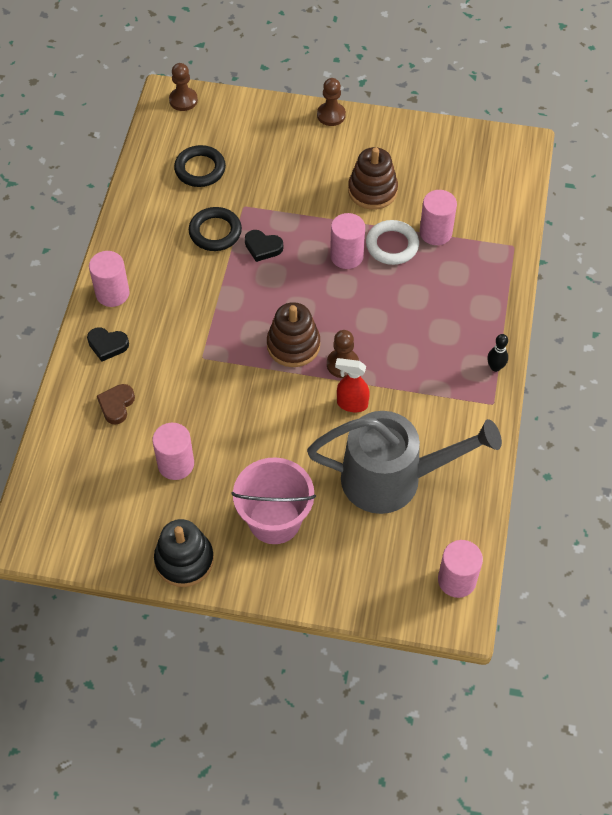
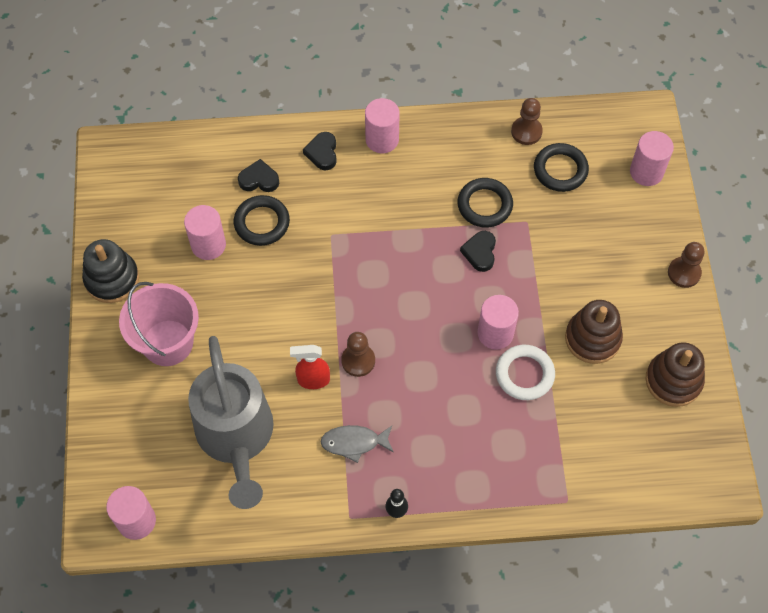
camera: 75 degrees right, 5 degrees up
brown heart [97,384,135,425] -> black heart [238,159,279,192]
brown pawn [169,63,198,111] -> brown pawn moved to [511,98,543,145]
brown stacking toy [267,302,320,367] -> brown stacking toy moved to [645,342,705,407]
red spray bottle [335,358,370,412] -> red spray bottle turned 90 degrees counterclockwise [290,345,330,389]
pink cylinder [420,190,457,245] -> pink cylinder moved to [630,131,674,186]
none -> black ring [234,195,290,246]
none -> grey fish [320,425,394,463]

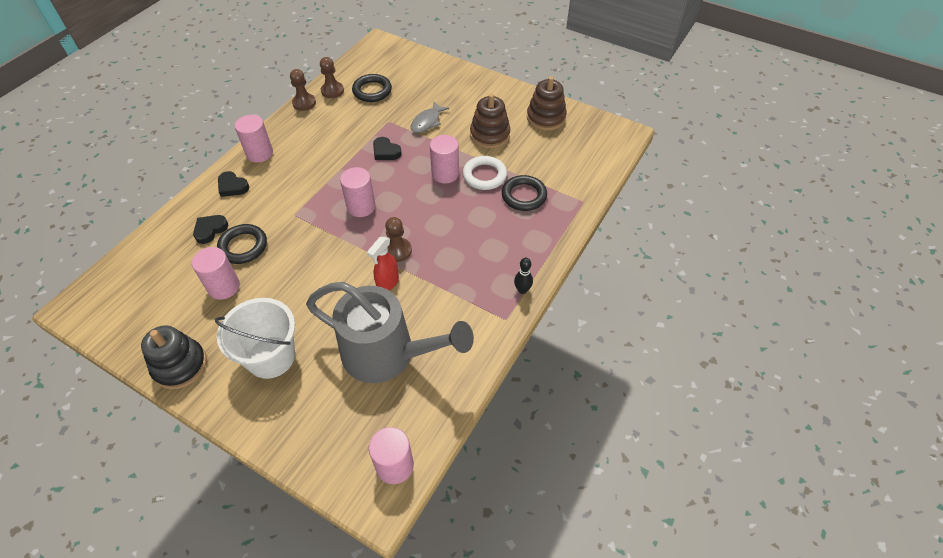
camera: 55 degrees left, 10 degrees down
pink bucket [119,282,199,366] -> white bucket [215,298,295,379]
grey fish [320,425,394,463] -> grey fish moved to [411,102,449,133]
black ring [458,178,513,228] -> black ring moved to [502,175,547,211]
pink cylinder [630,131,674,186] -> pink cylinder moved to [340,167,375,217]
brown pawn [668,242,705,288] -> brown pawn moved to [290,69,316,111]

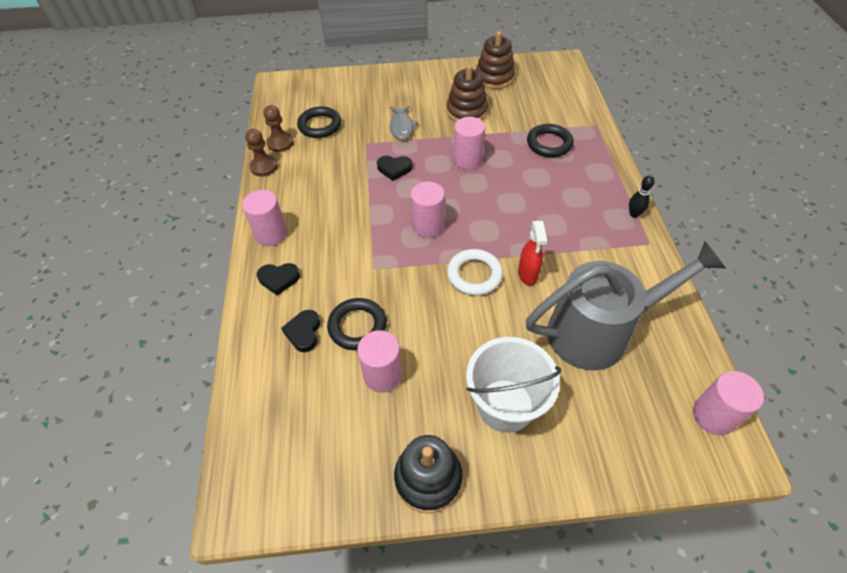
camera: 35 degrees left, 0 degrees up
brown pawn [385,217,412,262] -> none
white ring [463,156,507,190] -> white ring moved to [447,249,503,296]

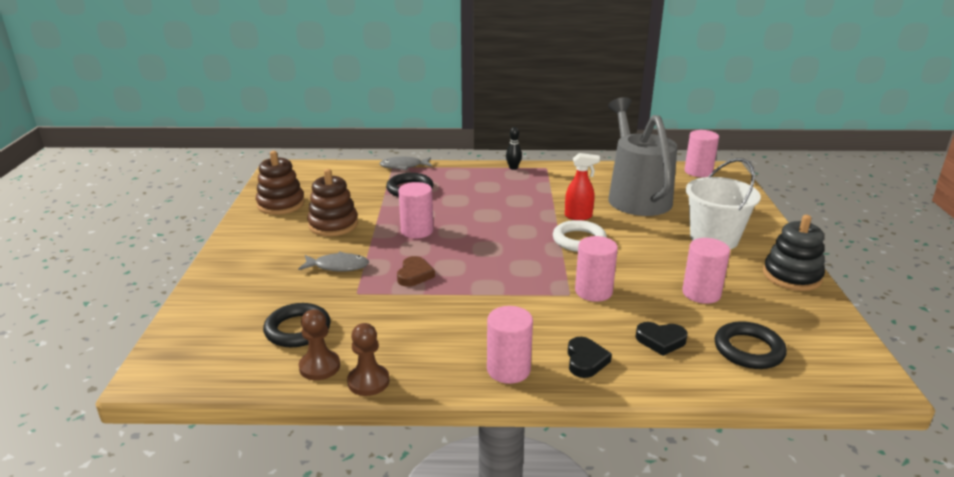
camera: 85 degrees left, 25 degrees down
black ring [327,298,387,350] -> black ring moved to [715,321,787,369]
black heart [377,156,412,181] -> brown heart [397,256,435,287]
pink cylinder [411,181,445,238] -> pink cylinder moved to [575,236,618,302]
none -> grey fish [379,157,432,170]

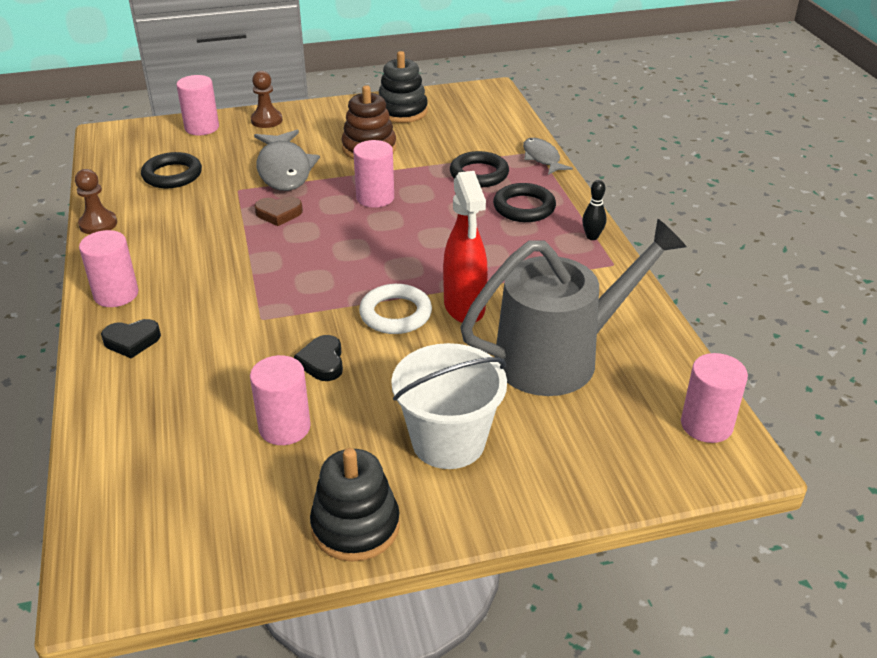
camera: 75 degrees right, 10 degrees up
brown stacking toy [256,151,305,215] -> black stacking toy [379,51,428,123]
grey fish [298,252,369,272] -> grey fish [254,130,320,191], size x1.69
brown pawn [299,309,340,380] -> brown pawn moved to [251,71,282,128]
red spray bottle [565,153,600,220] -> red spray bottle [443,171,488,323], size x1.57
pink cylinder [575,236,618,302] -> pink cylinder moved to [176,75,219,135]
black heart [636,322,688,356] -> black heart moved to [294,335,343,381]
black ring [715,321,787,369] -> black ring moved to [493,183,556,222]

